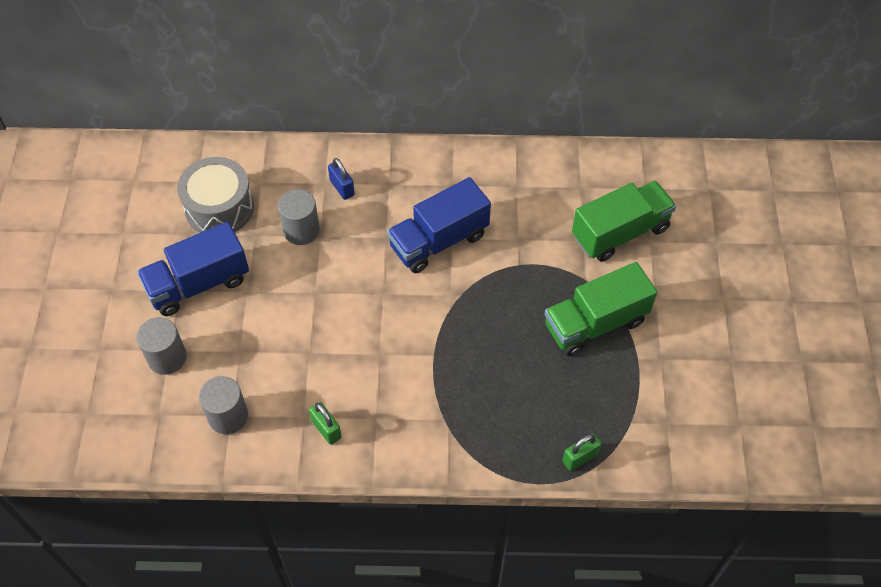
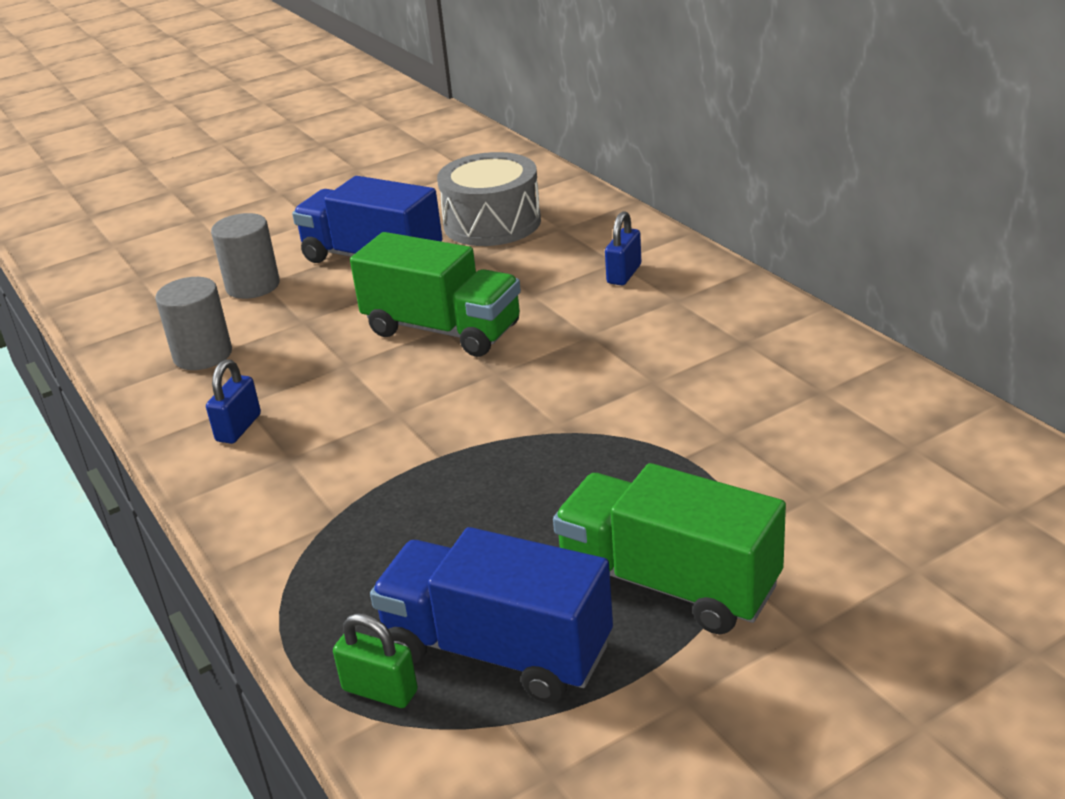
camera: 60 degrees right, 25 degrees down
grey cylinder [278,189,320,245] -> none
green padlock [309,402,342,445] -> blue padlock [206,359,261,444]
blue truck [387,177,491,273] -> blue truck moved to [370,527,613,703]
green truck [572,181,676,262] -> green truck moved to [350,232,521,357]

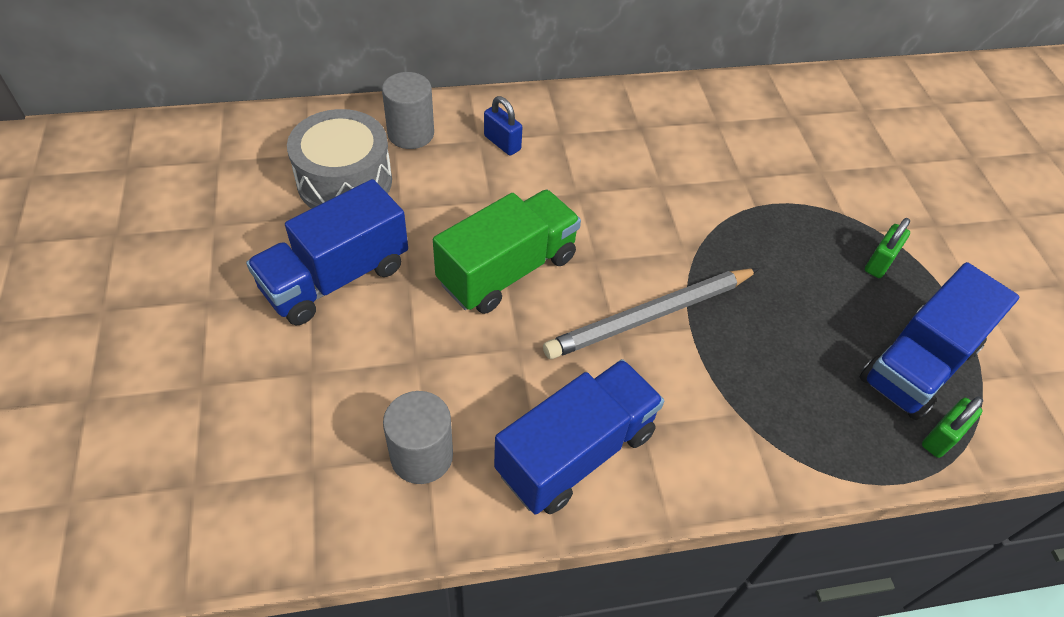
camera: 75 degrees left, 20 degrees up
blue padlock [206,359,261,444] -> blue truck [494,359,664,515]
grey cylinder [211,213,280,299] -> grey cylinder moved to [382,72,434,149]
green truck [553,463,786,634] -> green padlock [865,218,910,278]
none -> grey pencil [543,268,759,359]

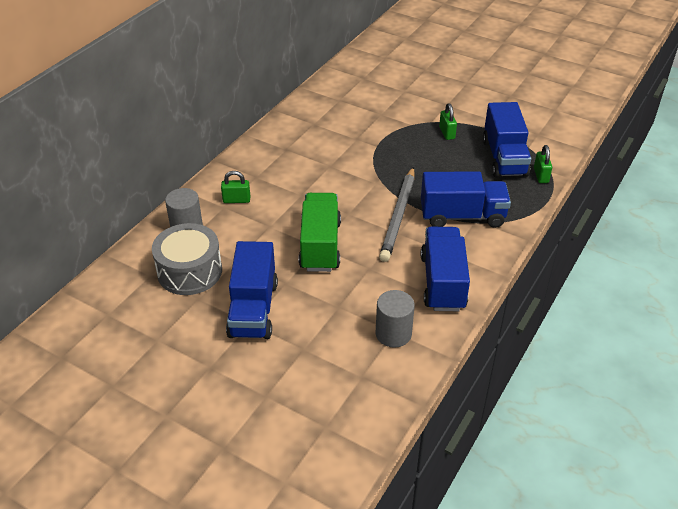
camera: 45 degrees left, 10 degrees down
blue padlock [484,96,523,156] -> green padlock [221,171,250,203]
none -> blue truck [421,171,511,228]

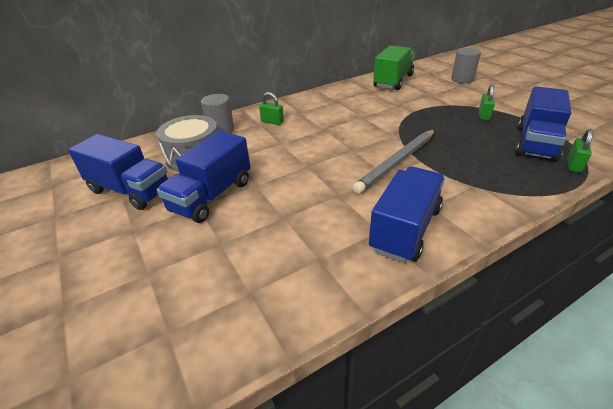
camera: 30 degrees right, 5 degrees down
green truck [299,193,341,272] -> green truck moved to [373,46,415,90]
grey cylinder [376,290,415,348] -> grey cylinder moved to [451,48,481,83]
blue truck [421,171,511,228] -> blue truck moved to [68,134,168,210]

